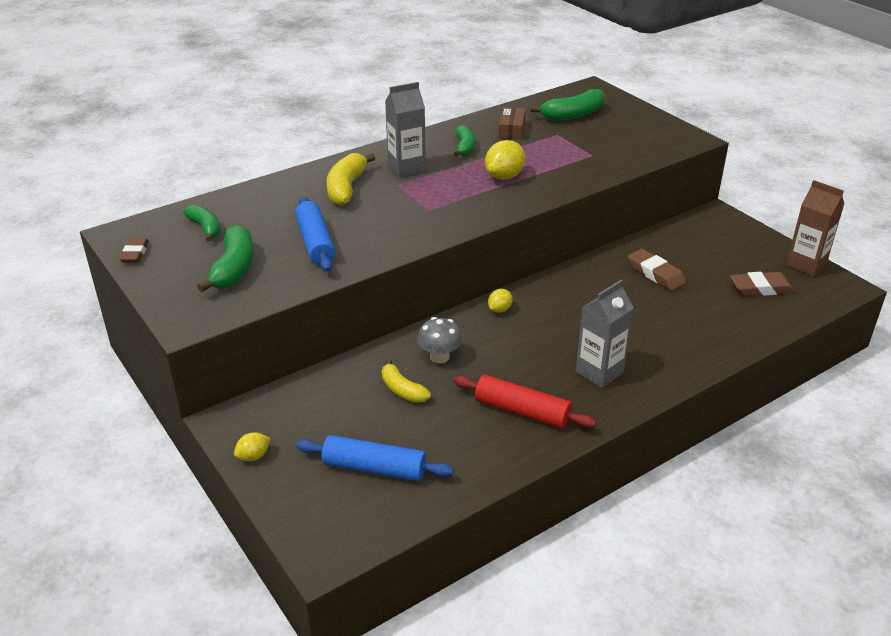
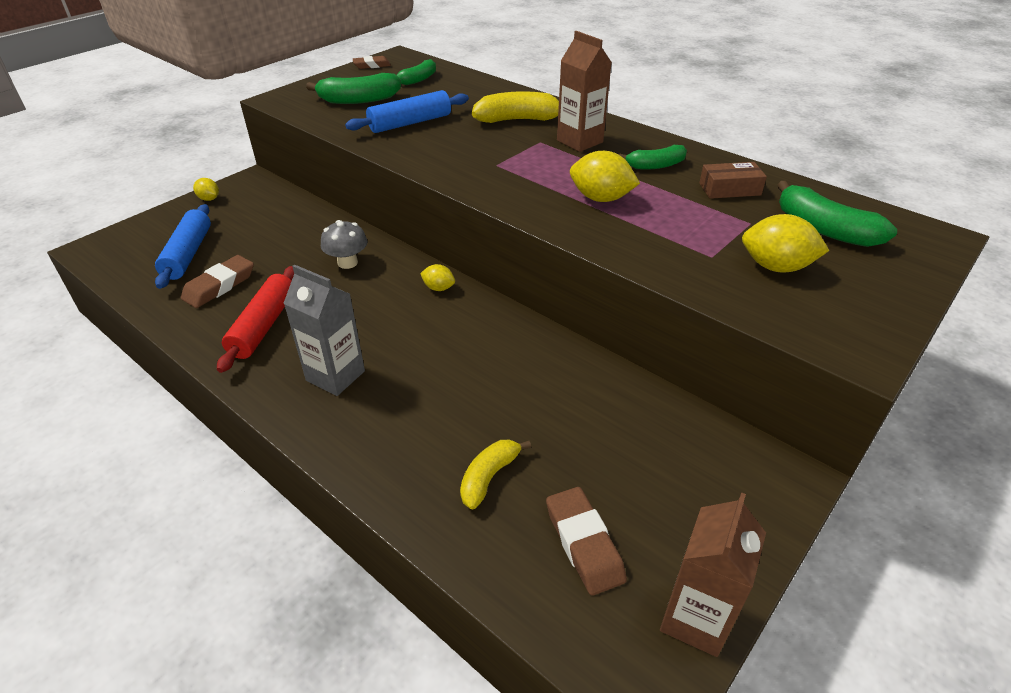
camera: 75 degrees right, 5 degrees up
yellow banana [382,359,431,403] -> yellow banana moved to [460,440,531,510]
grey carton [385,82,426,177] -> brown carton [557,31,612,152]
brown eraser [628,249,686,291] -> brown eraser moved to [181,255,254,308]
none -> yellow lemon [742,214,830,273]

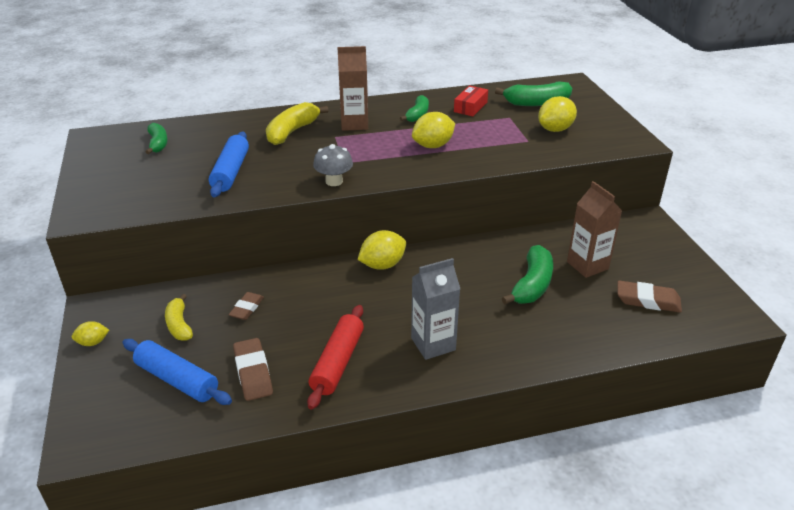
camera: 55 degrees left, 5 degrees down
red rolling pin [217,266,294,373] -> red rolling pin turned 60 degrees clockwise [307,305,364,410]
green banana [306,73,401,104] -> green banana moved to [502,245,553,305]
grey mushroom [321,220,367,269] -> grey mushroom moved to [313,144,353,186]
brown eraser [353,56,391,69] -> brown eraser moved to [229,292,264,320]
yellow lemon [420,264,455,291] -> yellow lemon [358,230,406,270], size x1.77
yellow banana [460,440,531,510] -> yellow banana moved to [165,294,193,341]
brown carton [660,492,766,657] -> brown carton moved to [567,181,622,278]
brown box [699,162,767,199] -> red box [454,85,488,116]

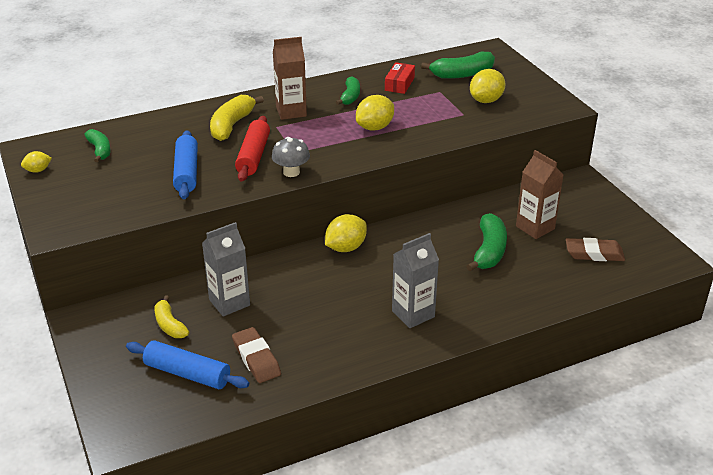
camera: 10 degrees left, 0 degrees up
yellow lemon [72,321,109,346] -> yellow lemon moved to [21,151,52,173]
brown eraser [229,292,264,320] -> grey carton [202,222,250,317]
red rolling pin [307,305,364,410] -> red rolling pin moved to [235,116,270,182]

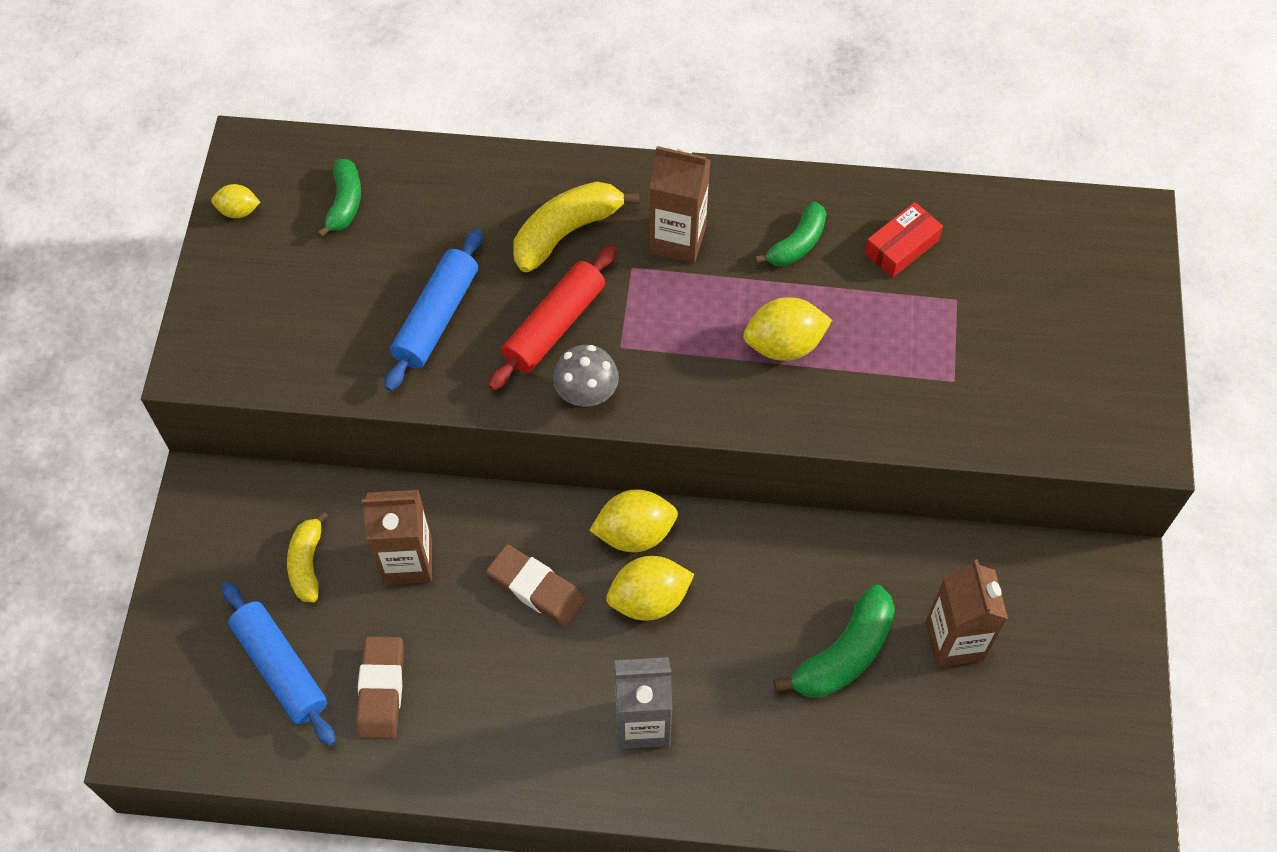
camera: 30 degrees right, 25 degrees up
grey carton [202,222,250,317] -> brown carton [362,490,432,585]
green banana [421,51,495,79] -> none
yellow lemon [470,69,505,103] -> yellow lemon moved to [606,556,694,621]
brown eraser [566,238,625,261] -> brown eraser moved to [486,544,586,627]

